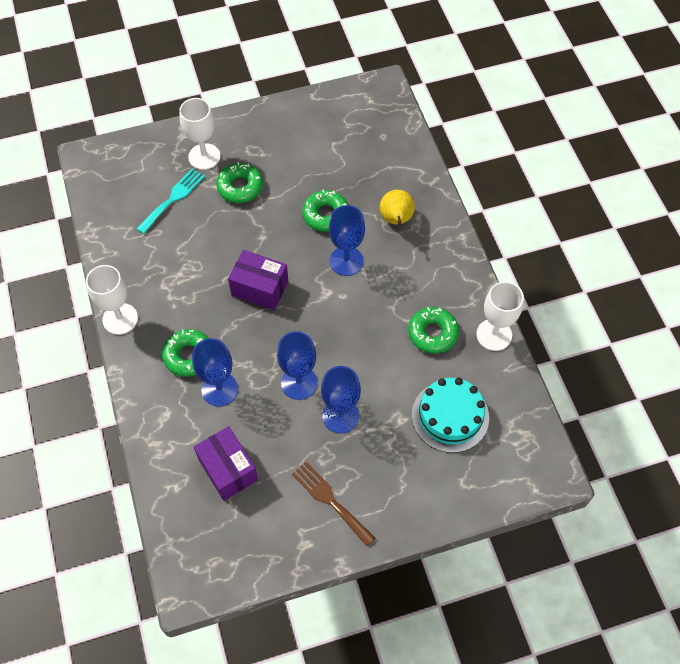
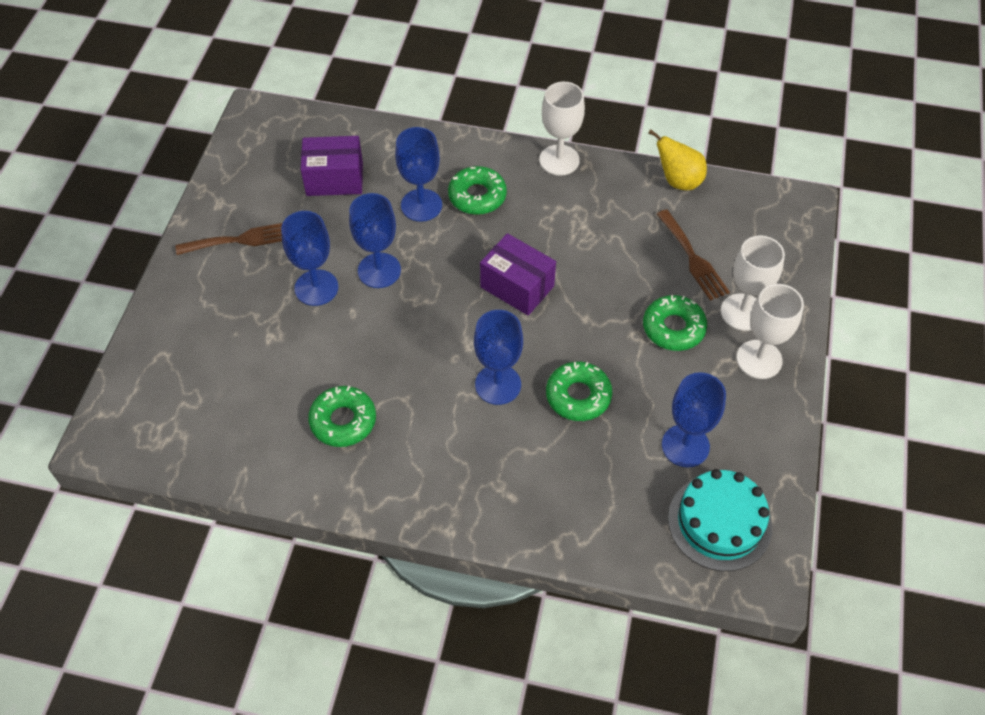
camera: 120 degrees right, 5 degrees down
turquoise fork [137,168,205,234] -> brown fork [657,209,730,301]
purple box [228,250,288,310] -> purple box turned 75 degrees clockwise [480,233,556,316]
yellow pear [380,190,415,224] -> yellow pear moved to [649,129,707,190]
turquoise cake [412,378,489,453] -> turquoise cake moved to [668,469,772,571]
white goblet [476,281,524,351] -> white goblet moved to [736,284,804,379]
none -> blue goblet [662,372,726,467]

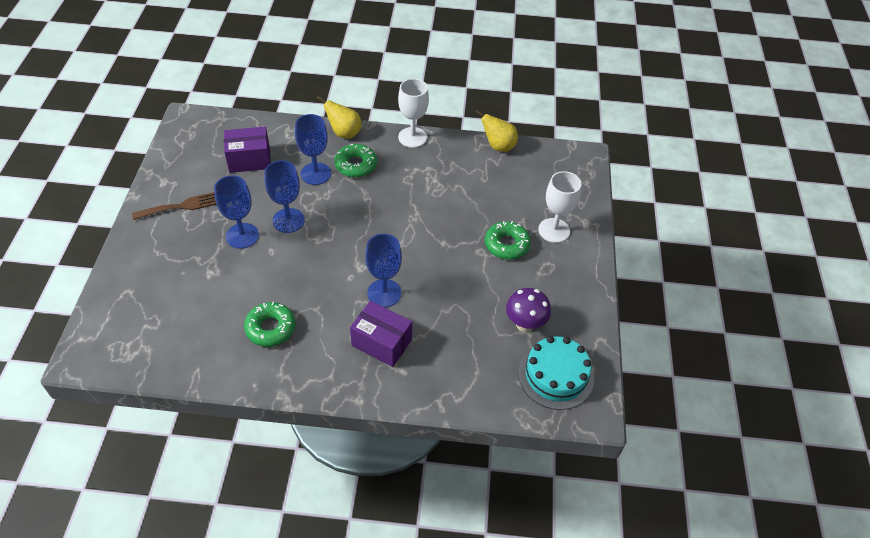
camera: 10 degrees left, 5 degrees down
purple box [480,233,556,316] -> purple box moved to [350,301,412,367]
green donut [546,362,612,421] -> none
brown fork [657,209,730,301] -> none
blue goblet [662,372,726,467] -> purple mushroom [506,288,551,332]
white goblet [736,284,804,379] -> none
none -> yellow pear [317,96,361,139]

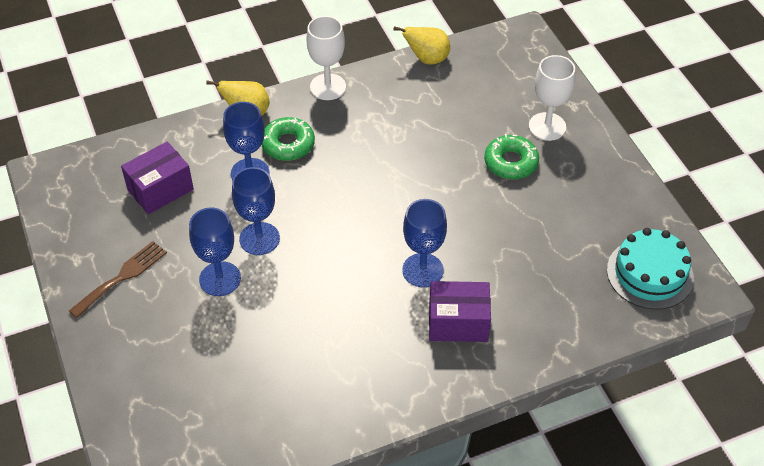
camera: 25 degrees left, 0 degrees up
green donut [244,302,296,347] -> none
purple mushroom [506,288,551,332] -> none

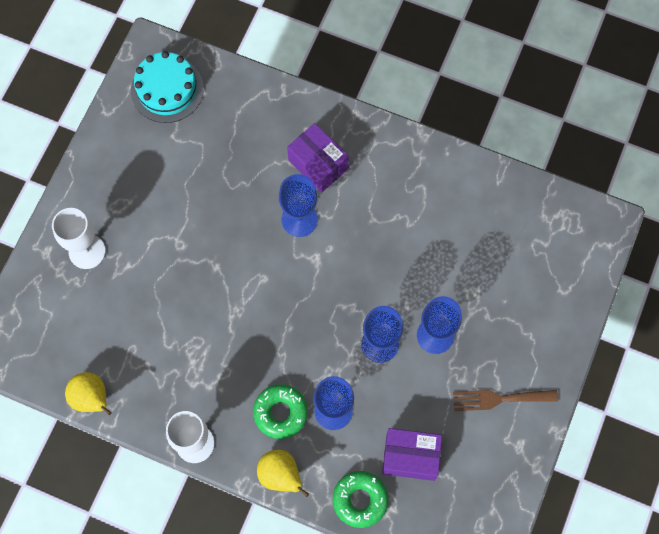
camera: 135 degrees left, 20 degrees up
green donut [484,134,539,179] -> green donut moved to [333,471,388,528]

